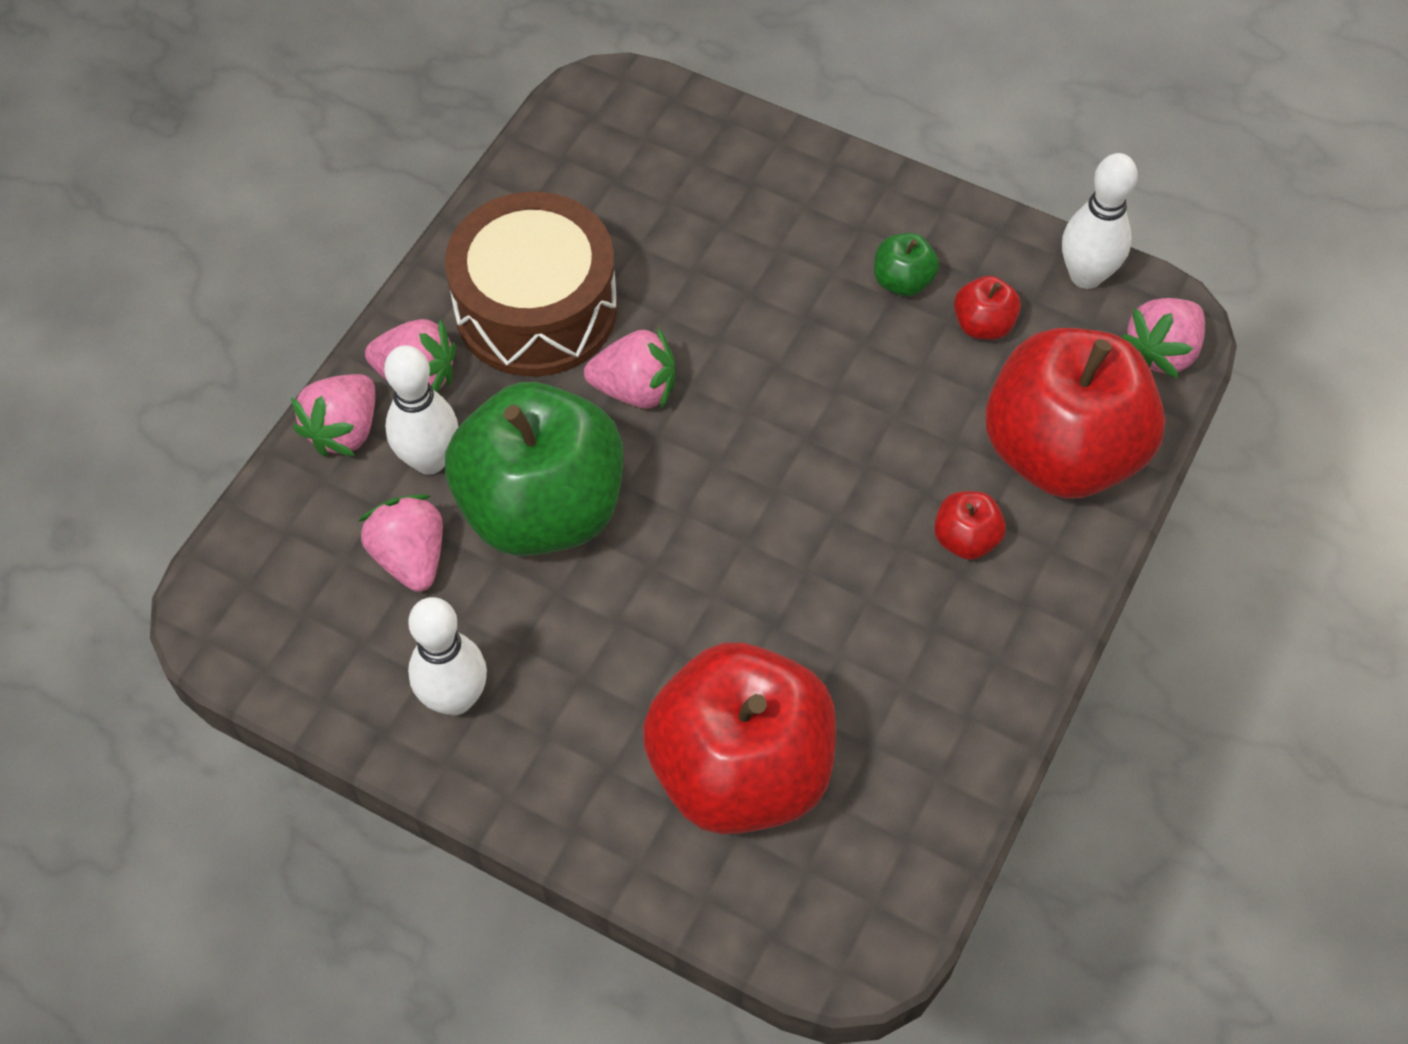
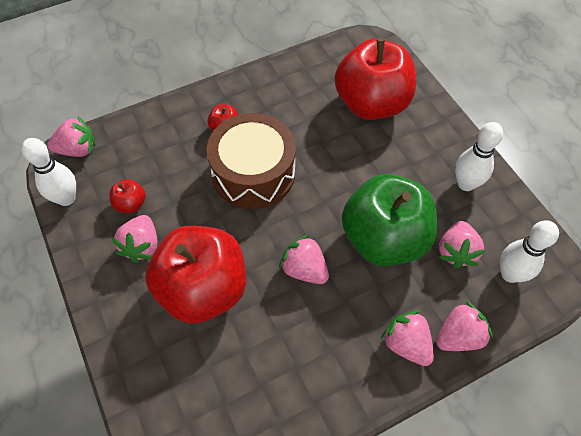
camera: 145 degrees left, 0 degrees up
white bowling pin [384,345,458,474] -> white bowling pin moved to [500,220,559,283]
brown drum [445,192,617,376] -> brown drum moved to [207,113,296,209]
green apple [874,233,939,296] -> pink strawberry [112,215,157,263]
red apple [985,328,1165,499] -> red apple moved to [145,226,246,324]

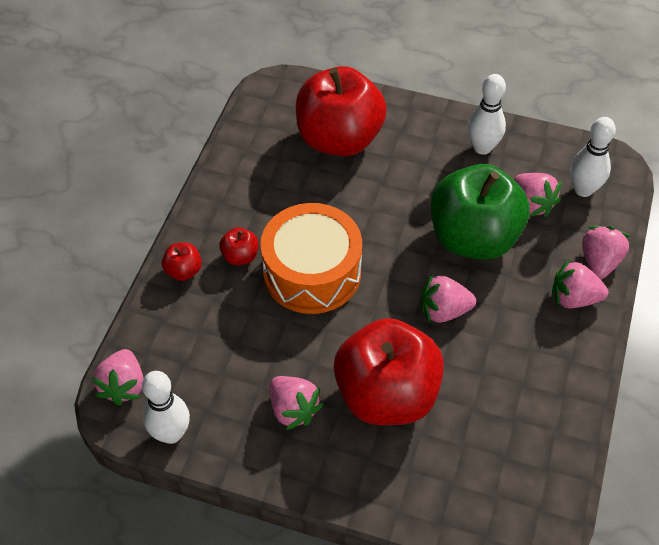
camera: 45 degrees left, 5 degrees down
pink strawberry [48,116,96,157] -> pink strawberry turned 150 degrees clockwise [91,349,143,406]
red apple [109,179,146,213] -> red apple moved to [162,242,202,281]
brown drum [207,113,296,209] -> orange drum [260,203,362,314]

